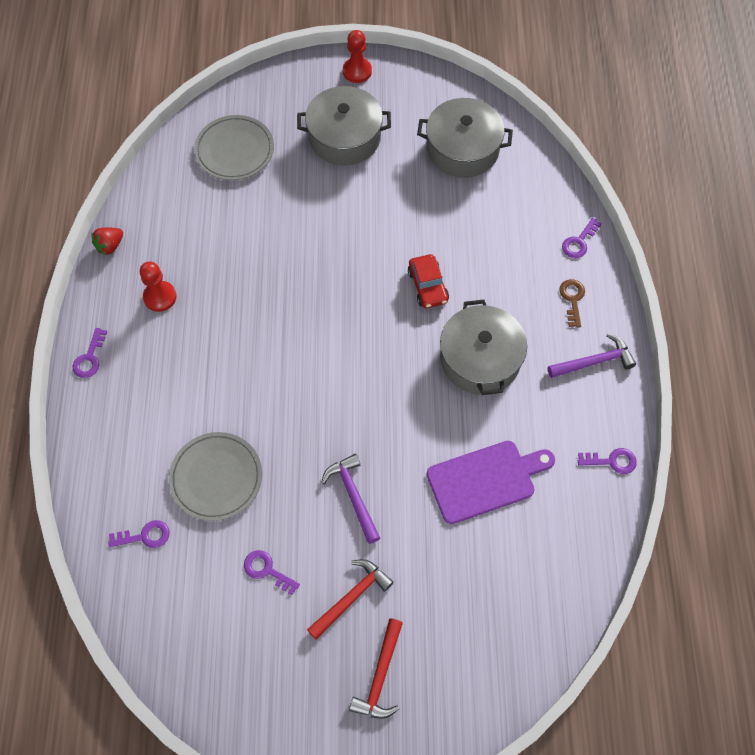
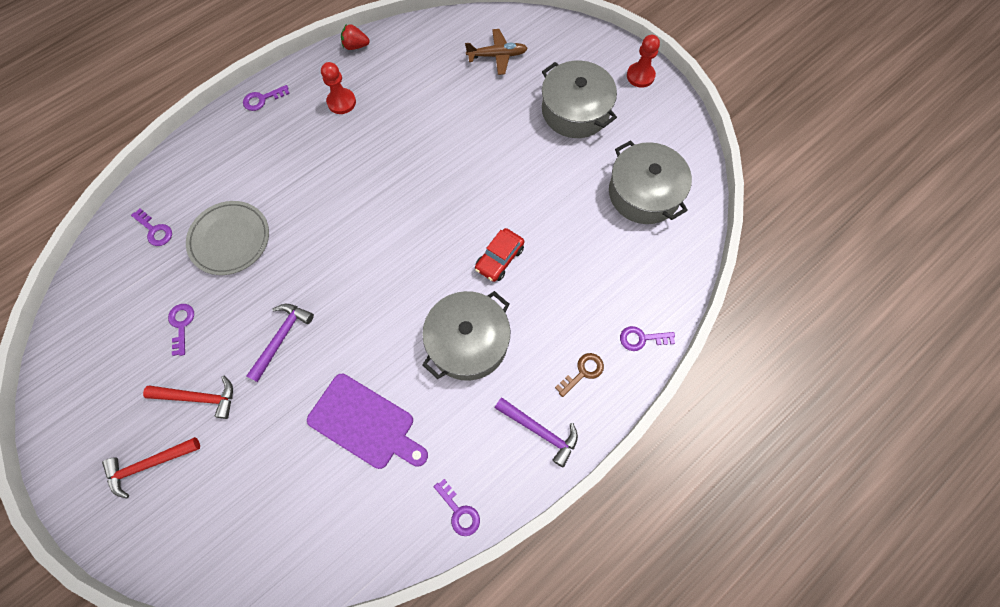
camera: 50 degrees right, 5 degrees up
grey plate [194,115,274,180] -> brown plane [465,29,528,75]

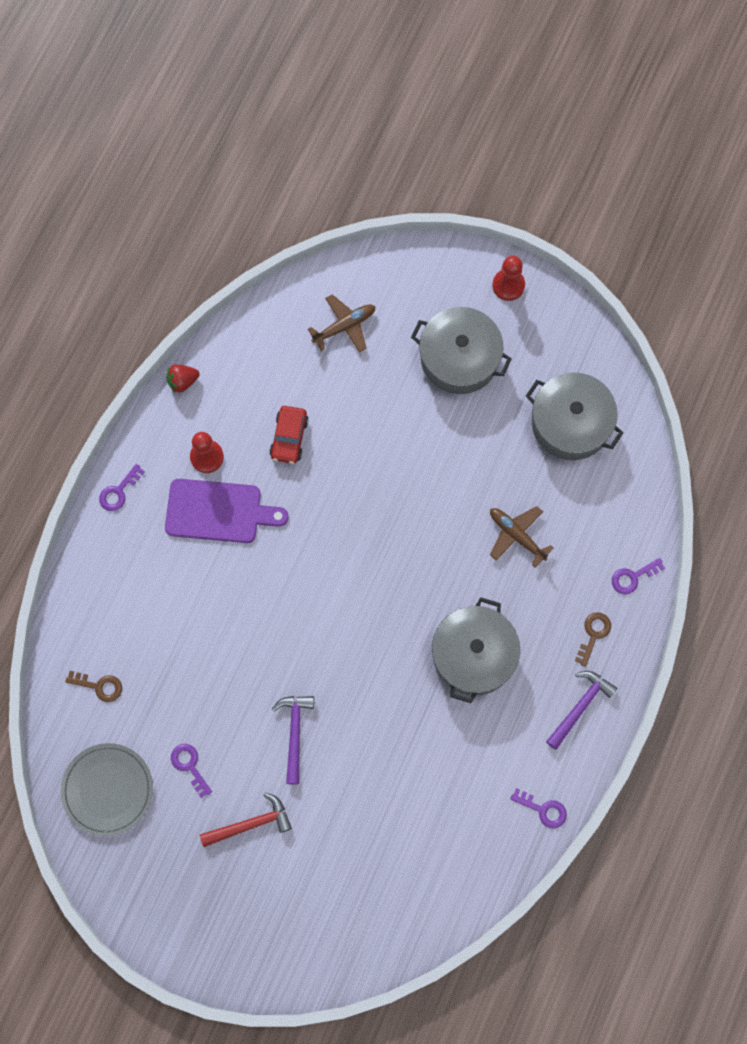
camera: 25 degrees left, 5 degrees up
red hammer [102,437,200,498] -> none
purple key [131,209,172,246] -> brown key [65,671,122,702]
grey plate [186,201,269,275] -> grey plate moved to [61,743,153,836]
purple cutting board [307,374,428,469] -> purple cutting board moved to [165,479,289,543]
red car [475,228,524,282] -> red car moved to [269,406,309,464]
purple hammer [495,397,578,467] -> purple hammer turned 60 degrees counterclockwise [546,671,617,750]
none -> brown plane [490,506,554,567]

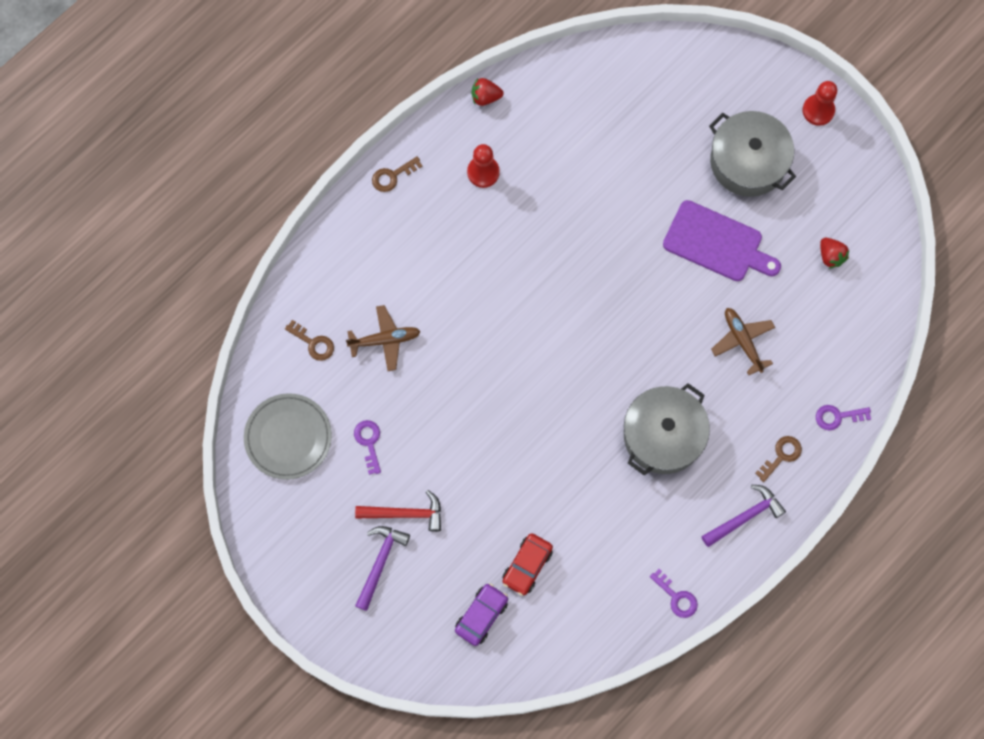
camera: 20 degrees right, 0 degrees up
purple key [99,464,145,511] -> brown key [372,157,423,192]
purple cutting board [165,479,289,543] -> purple cutting board moved to [663,200,781,281]
red car [269,406,309,464] -> red car moved to [502,533,553,596]
purple hammer [272,696,314,784] -> purple hammer moved to [355,526,410,611]
brown plane [308,294,376,353] -> brown plane moved to [346,305,421,371]
grey pot [526,372,623,460] -> red strawberry [820,238,849,269]
none -> purple car [455,583,508,646]

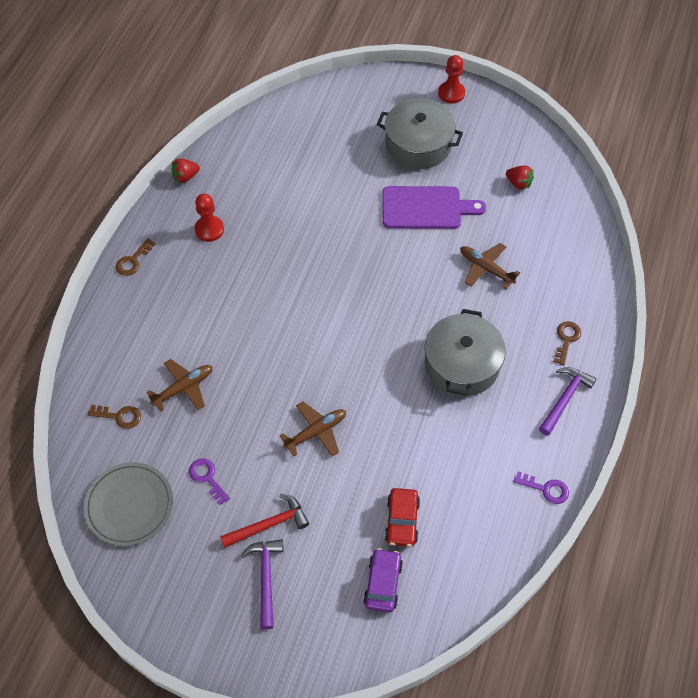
camera: 25 degrees left, 15 degrees down
purple key [816,405,871,431] -> none
none -> brown plane [279,402,346,457]

